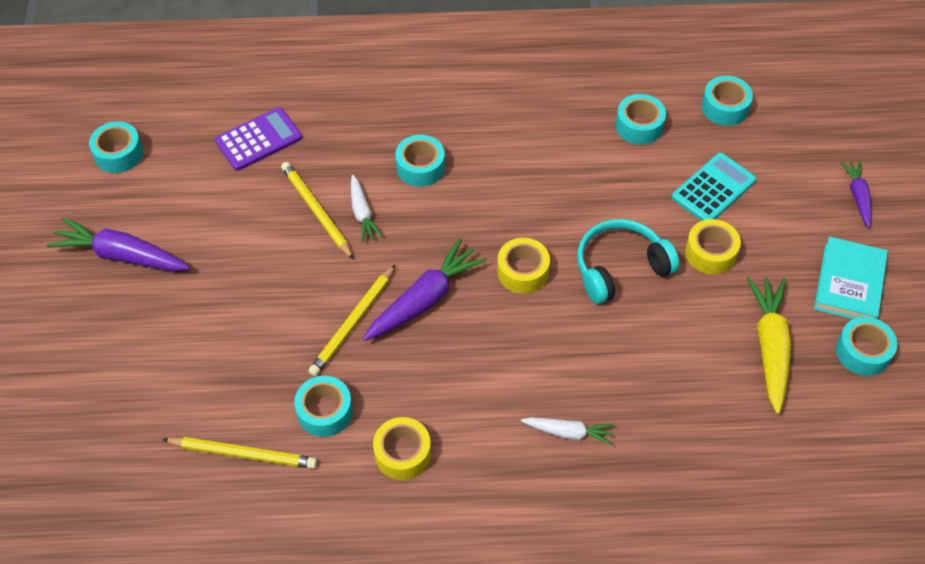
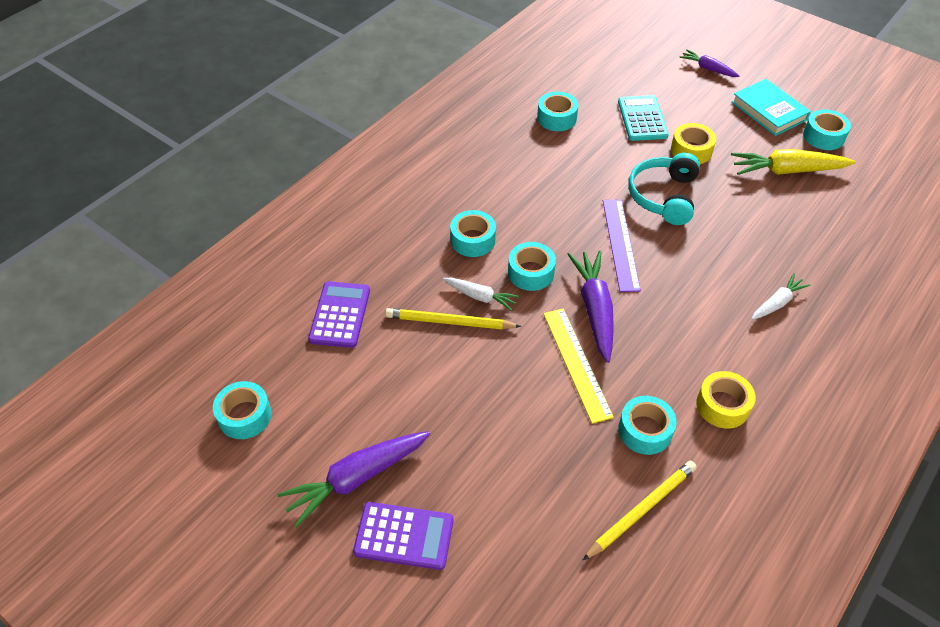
camera: 50 degrees left, 5 degrees down
yellow pencil [308,265,395,376] -> yellow ruler [543,309,614,424]
yellow tape [497,238,550,294] -> purple ruler [603,199,641,292]
turquoise tape [701,76,753,126] -> turquoise tape moved to [508,242,556,291]
yellow carrot [747,277,791,414] -> yellow carrot turned 45 degrees counterclockwise [731,149,855,175]
none -> purple calculator [353,502,453,570]

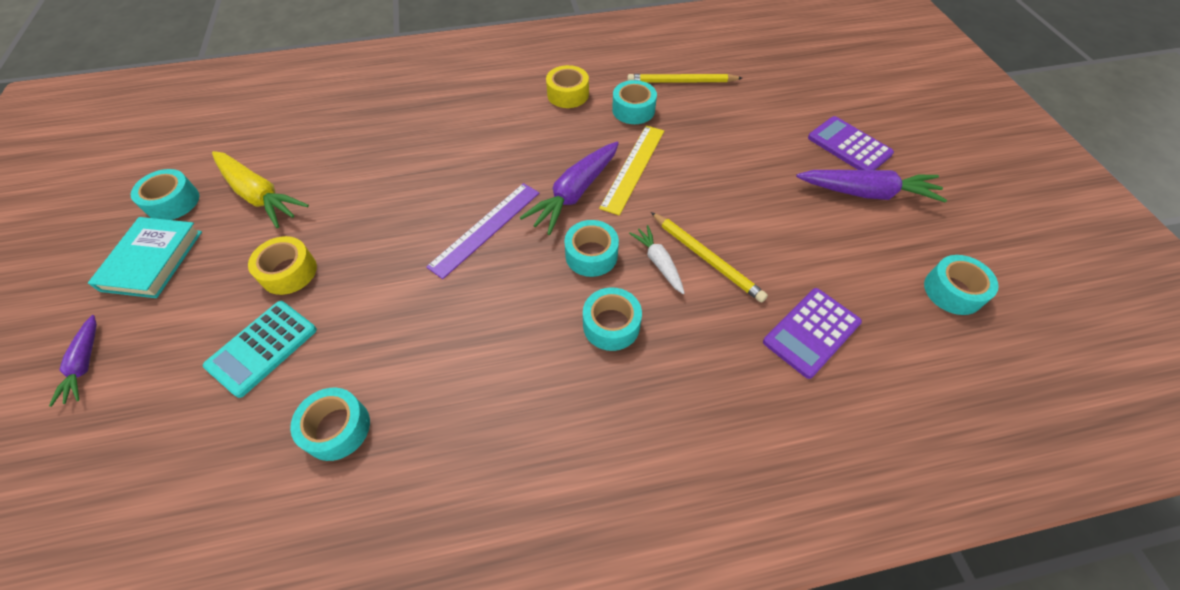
camera: 140 degrees left, 5 degrees up
turquoise headphones [628,153,700,225] -> none
white carrot [751,274,810,320] -> none

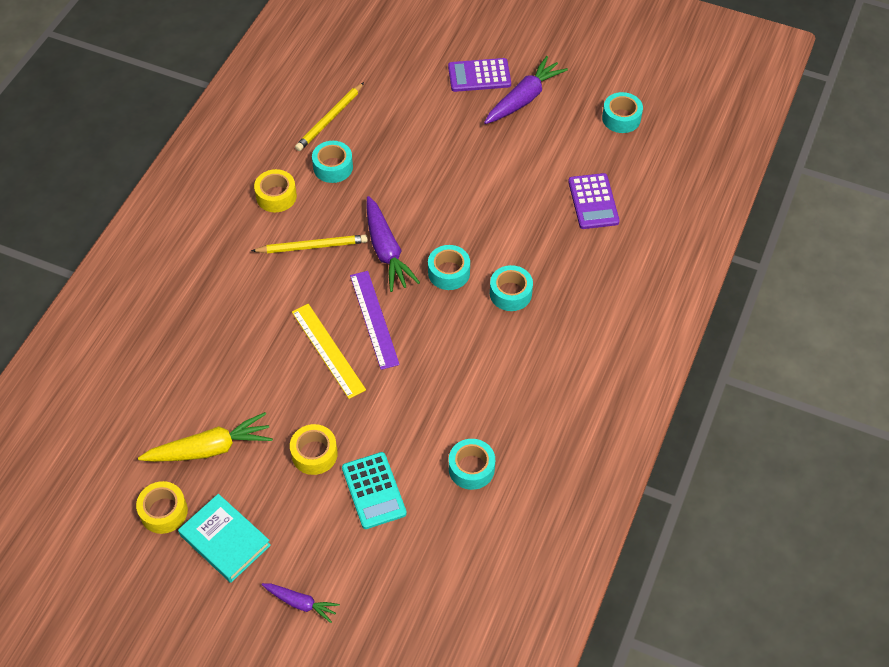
camera: 55 degrees left, 0 degrees up
turquoise tape [131,169,199,220] -> yellow tape [136,481,188,534]
yellow ruler [599,125,664,216] -> yellow ruler moved to [292,304,366,399]
white carrot [629,225,685,294] -> none
yellow pencil [651,212,768,303] -> yellow pencil moved to [251,235,368,253]

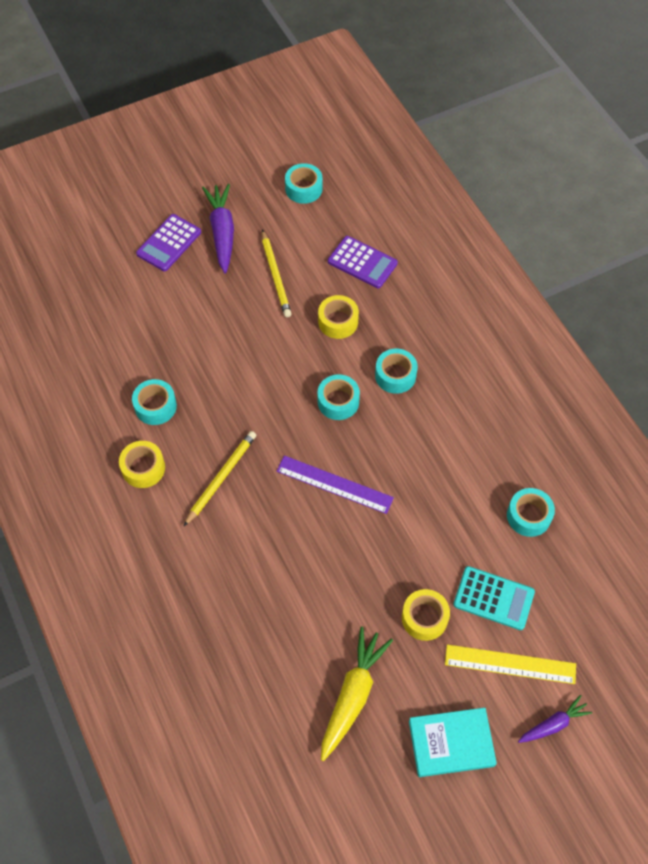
camera: 50 degrees left, 5 degrees up
yellow tape [136,481,188,534] -> yellow tape moved to [318,295,359,339]
yellow ruler [292,304,366,399] -> yellow ruler moved to [445,645,576,684]
yellow pencil [295,82,364,151] -> yellow pencil moved to [262,230,292,317]
purple carrot [366,196,420,292] -> none

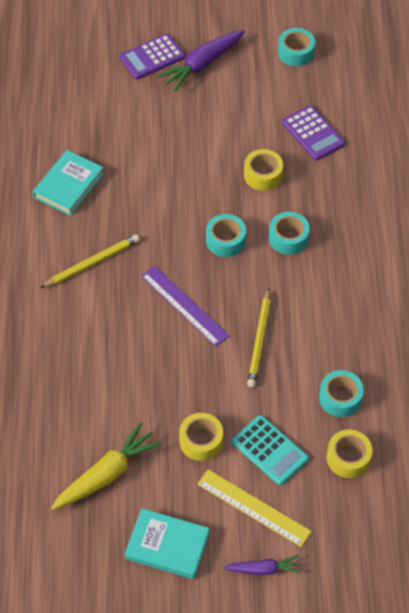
camera: 25 degrees right, 5 degrees down
yellow tape [119,441,165,488] -> yellow tape moved to [327,429,372,478]
turquoise tape [132,379,177,425] -> turquoise book [33,150,104,216]
purple carrot [202,184,234,273] -> purple carrot turned 150 degrees counterclockwise [157,30,245,92]
yellow pencil [262,230,292,317] -> yellow pencil moved to [247,288,271,388]

